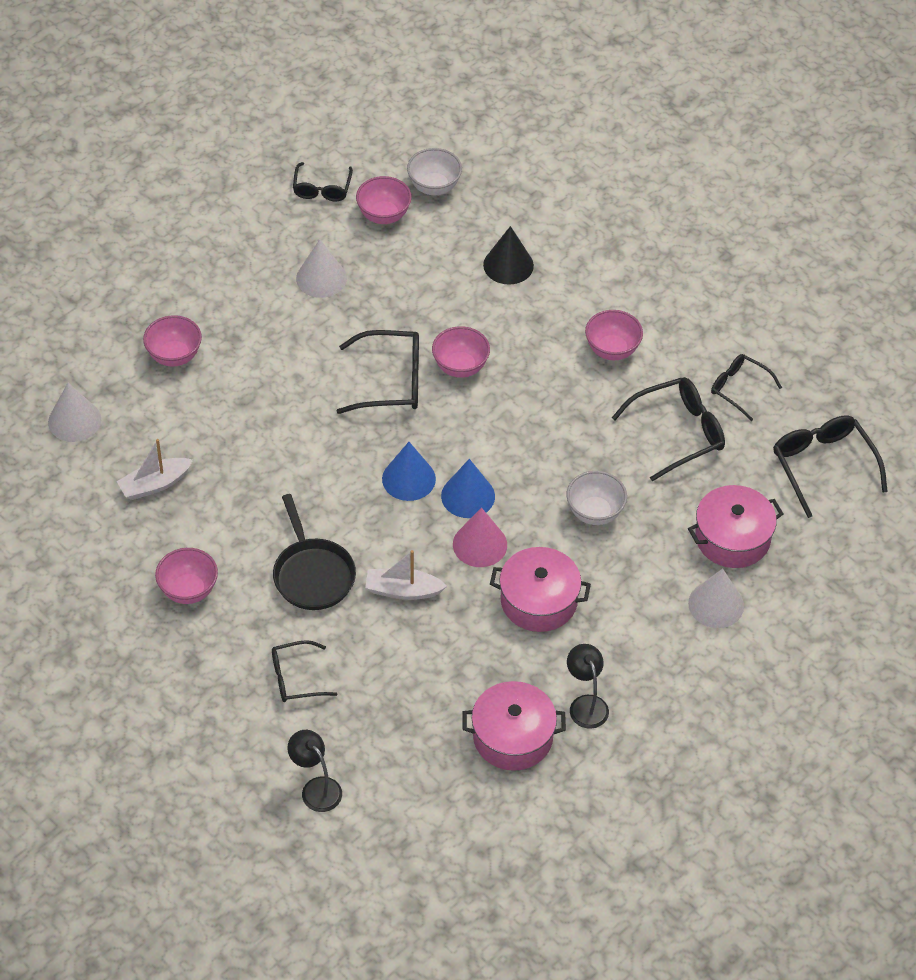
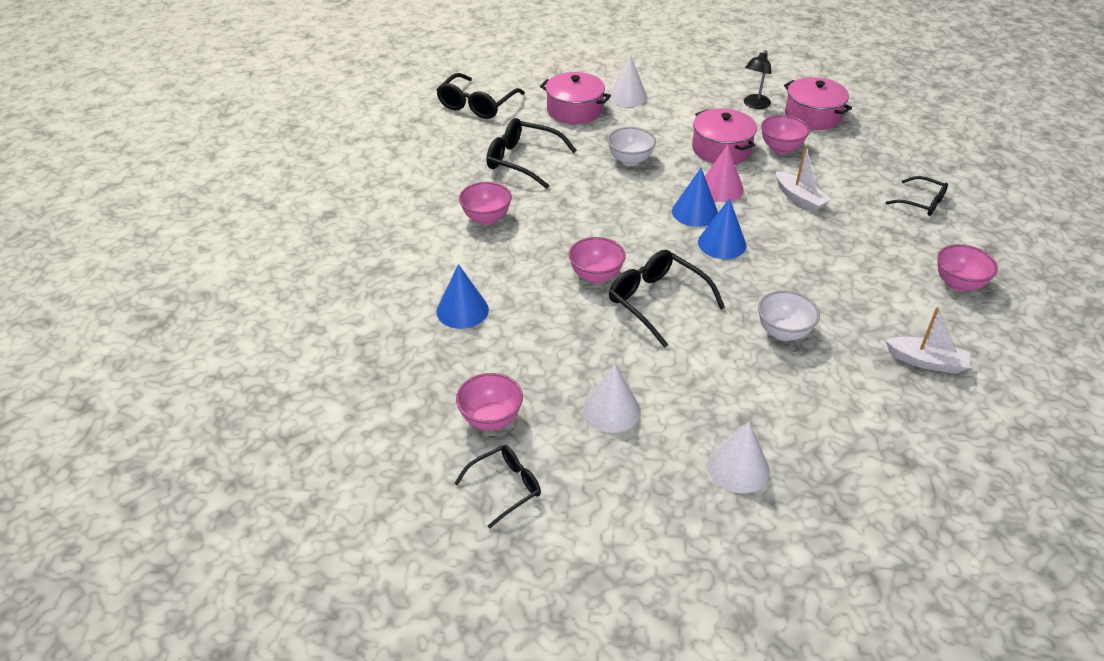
camera: 130 degrees left, 10 degrees down
white cone [48,383,101,442] -> white cone moved to [707,422,770,493]
pink bowl [143,315,202,367] -> pink bowl moved to [761,115,810,154]
black pan [273,494,356,610] -> none
black lamp [287,730,342,812] -> none
white bowl [407,148,462,195] -> white bowl moved to [758,290,820,341]
black cone [483,226,534,285] -> blue cone [436,264,489,329]
black glasses [711,354,782,421] -> none

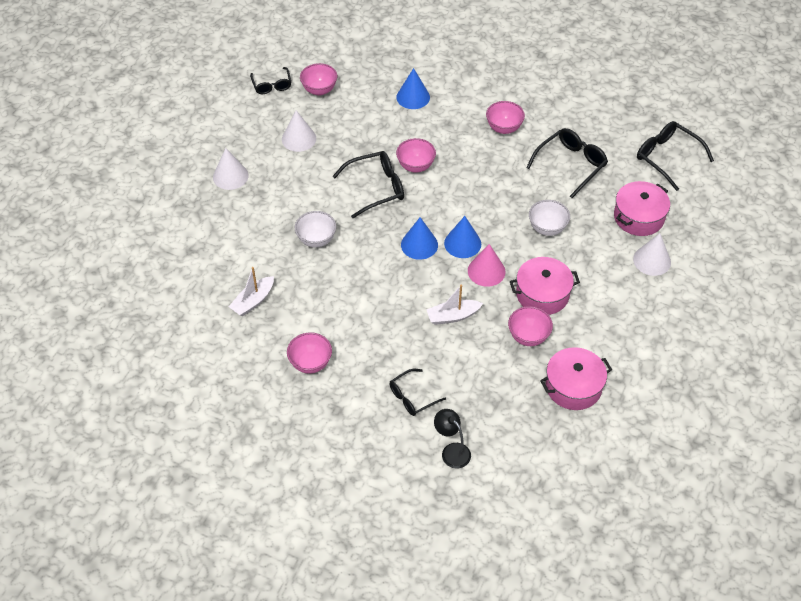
camera: 110 degrees right, 10 degrees up
black lamp [744,50,771,109] -> black lamp moved to [434,409,471,468]

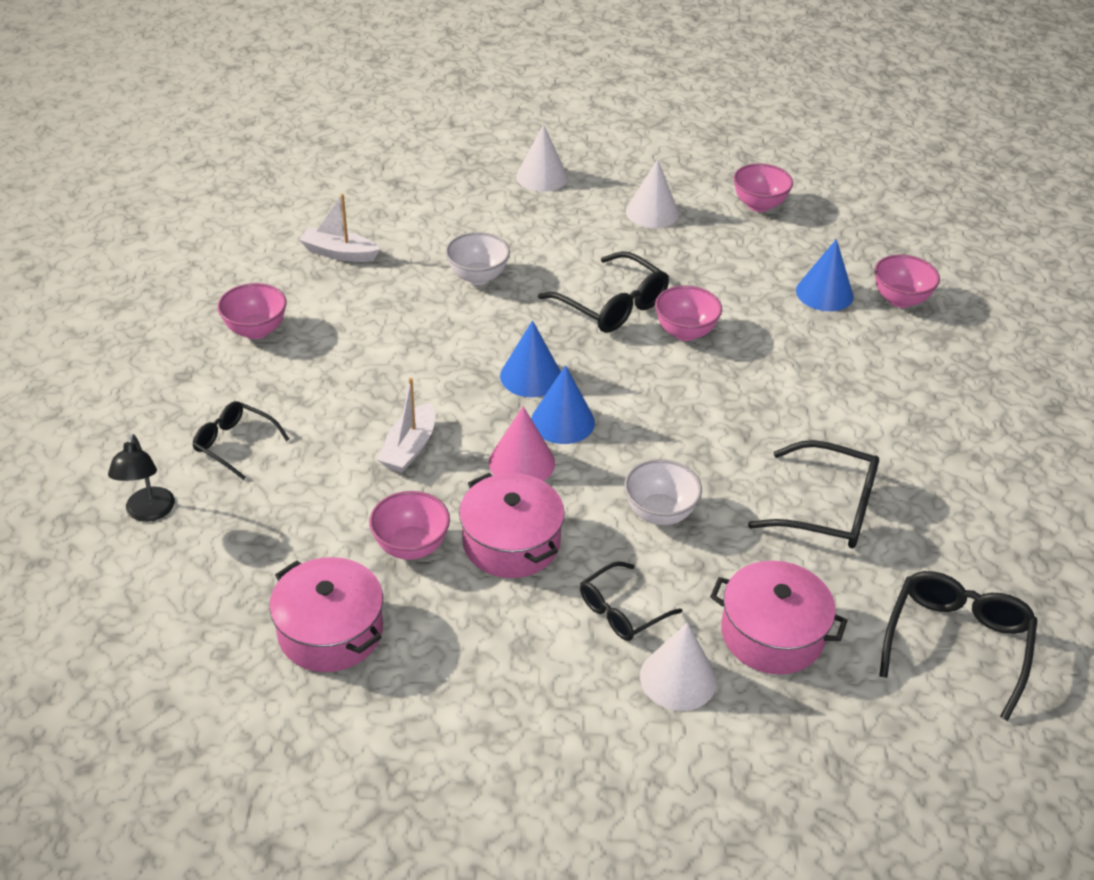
camera: 65 degrees right, 10 degrees down
black glasses [250,67,291,94] -> black glasses moved to [580,561,682,641]
white boat [426,285,483,325] -> white boat turned 120 degrees counterclockwise [377,378,435,473]
black lamp [434,409,471,468] -> black lamp turned 150 degrees clockwise [108,434,175,522]
pink bowl [486,101,525,134] -> pink bowl moved to [874,255,940,308]

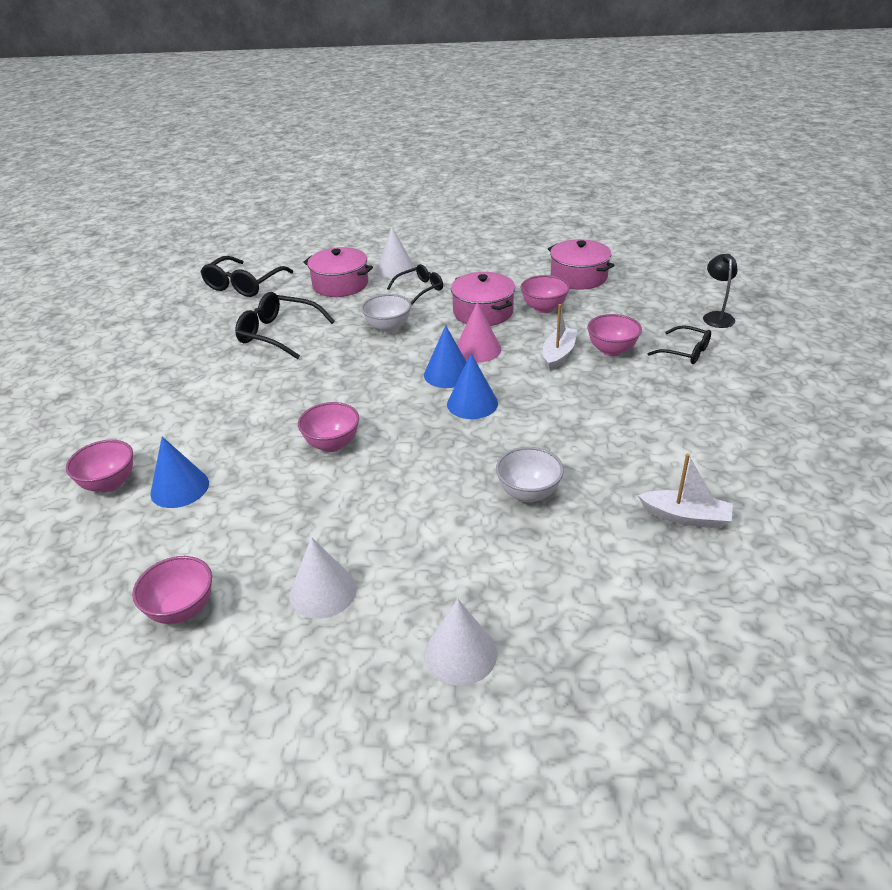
camera: 175 degrees left, 5 degrees down
pink bowl [217,283,287,339] -> pink bowl moved to [587,314,642,356]
black glasses [538,251,669,333] -> none

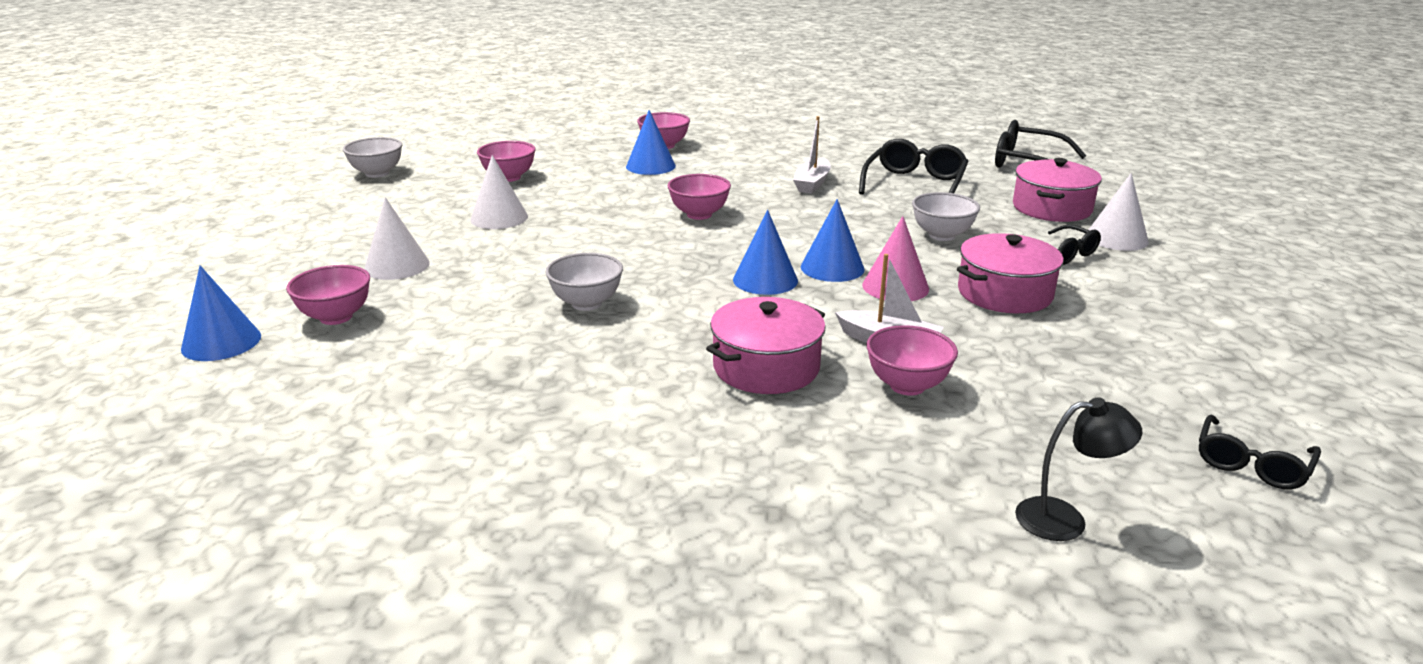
camera: 90 degrees right, 10 degrees down
pink bowl [521,275,570,313] -> pink bowl moved to [286,265,370,325]
pink pot [548,239,615,290] -> pink pot moved to [706,297,826,394]
white boat [638,454,733,529] -> white boat moved to [793,116,831,194]
black glasses [647,325,711,364] -> black glasses moved to [1199,415,1321,489]
none -> blue cone [181,266,261,361]
none -> white bowl [343,137,402,178]

